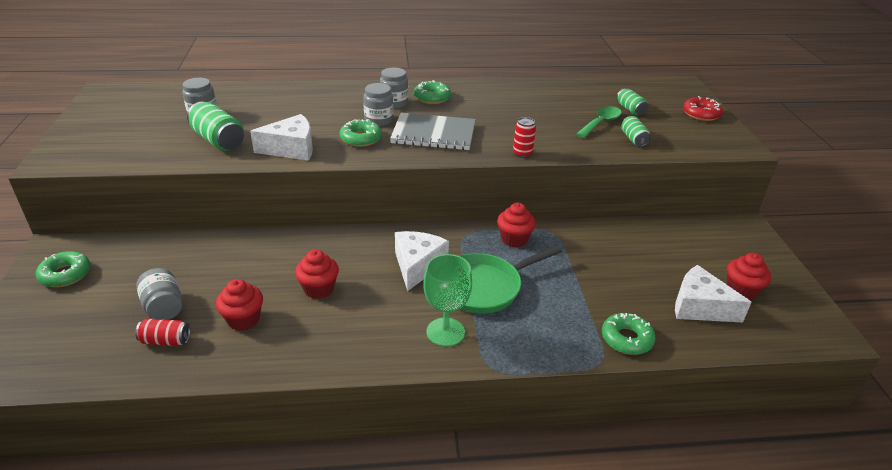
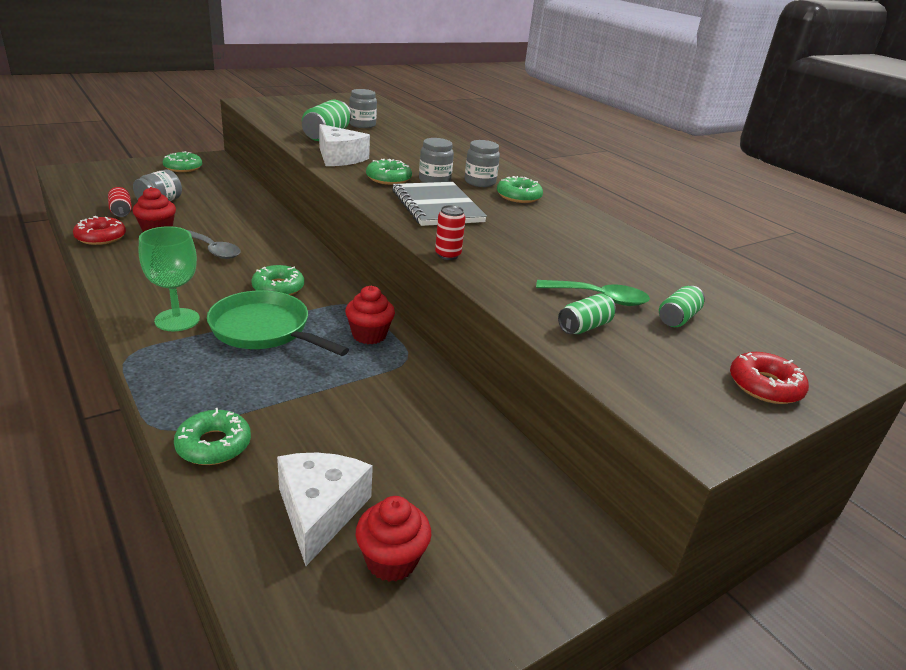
camera: 60 degrees right, 5 degrees down
red cupcake [295,250,339,299] -> grey spoon [188,230,241,259]
white cheese [395,231,449,291] -> green donut [251,265,304,295]
none -> red donut [73,216,126,245]

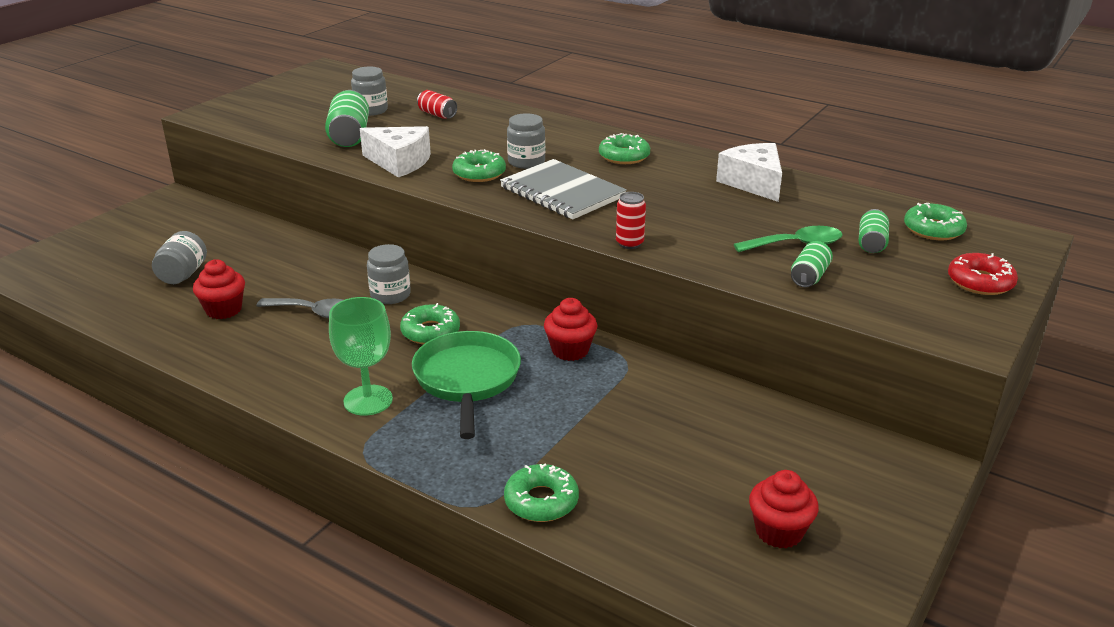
camera: 20 degrees left, 0 degrees up
red donut [73,216,126,245] -> none
red can [108,187,132,217] -> red can moved to [417,90,457,119]
green donut [163,151,202,172] -> green donut moved to [904,203,967,240]
green pan [207,290,349,356] -> green pan turned 75 degrees clockwise [412,331,521,439]
white cheese [277,453,373,566] -> white cheese moved to [716,143,782,202]
grey jar [465,140,500,187] -> grey jar moved to [367,244,411,304]

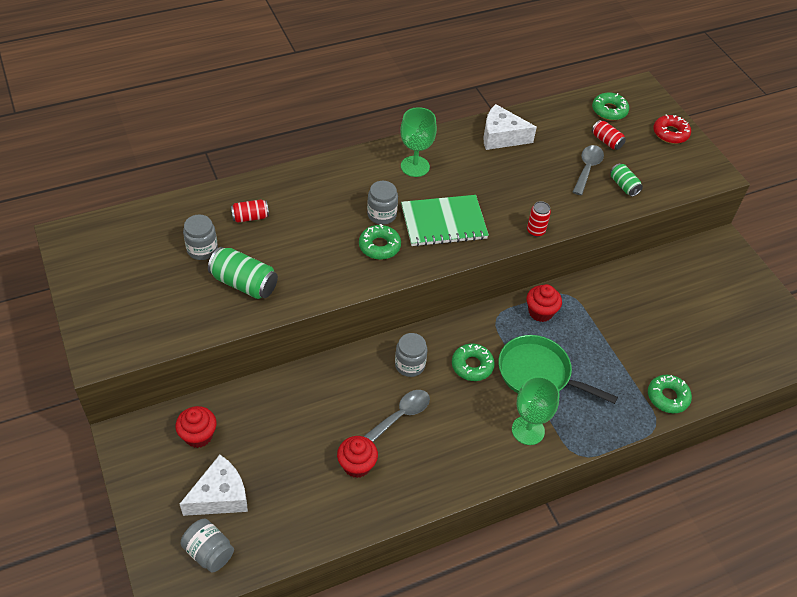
camera: 60 degrees left, 20 degrees up
grey jar [152,231,207,284] -> grey jar moved to [181,518,234,572]
white cheese [360,126,431,177] -> white cheese moved to [180,455,248,516]
grey notebook [500,159,627,219] -> green notebook [401,195,489,247]
green donut [599,133,650,164] -> green goblet [400,107,437,177]
green spoon [734,226,843,252] -> grey spoon [573,145,604,195]
red cupcake [749,470,819,548] -> red cupcake moved to [175,406,217,448]
green can [859,209,889,253] -> red can [592,120,626,150]

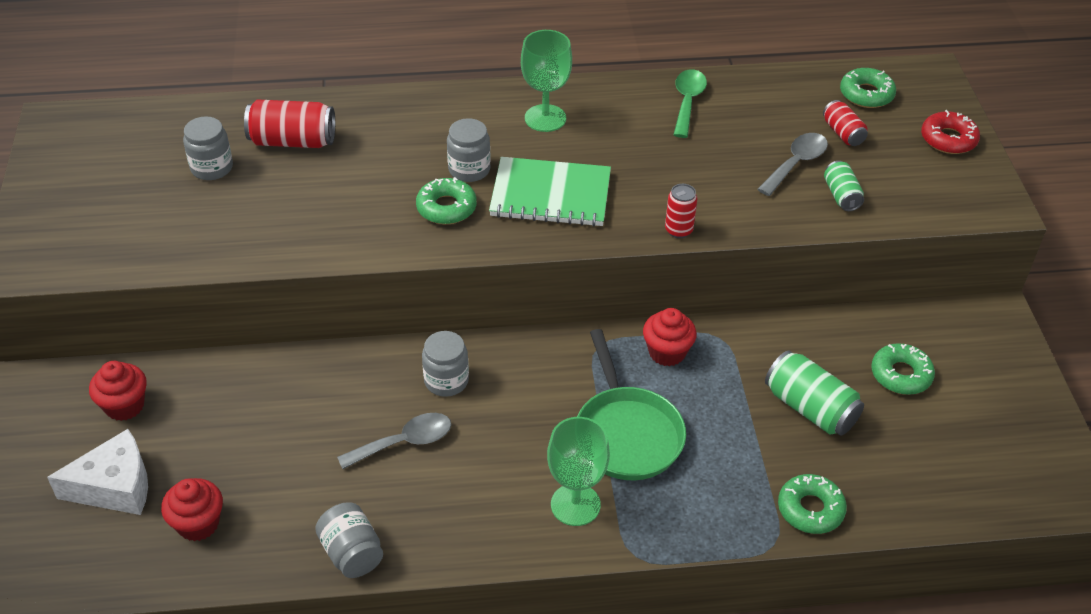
camera: 20 degrees right, 5 degrees down
grey jar [181,518,234,572] -> grey jar moved to [315,502,383,578]
green can [208,247,278,299] -> green can moved to [765,350,864,435]
red can [231,200,269,223] -> red can [244,99,335,148], size x1.69
red cupcake [337,436,378,478] -> red cupcake moved to [161,478,223,541]
green donut [452,344,495,381] -> green donut moved to [871,343,935,395]
white cheese [483,104,537,150] -> green spoon [673,69,707,138]
green pan [498,335,618,404] -> green pan turned 150 degrees counterclockwise [577,329,686,480]

